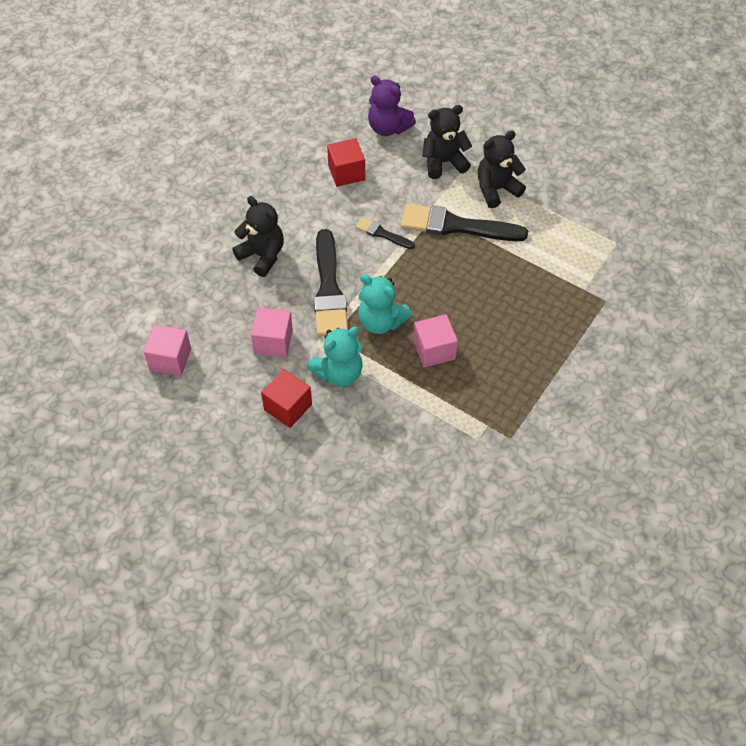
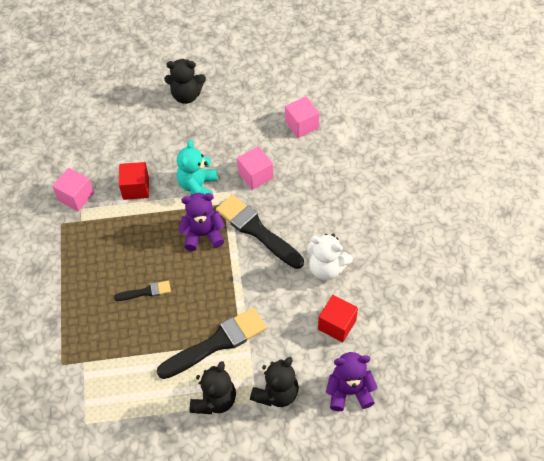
camera: 140 degrees right, 0 degrees up
black teddy bear [232,196,284,277] -> black teddy bear moved to [164,59,206,104]
red cube [261,369,312,428] -> red cube moved to [119,162,149,200]
black brush [355,217,415,249] -> black brush moved to [114,281,171,301]
turquoise teddy bear [358,274,412,334] -> purple teddy bear [179,193,225,251]
pink cube [413,314,458,367] -> pink cube moved to [52,168,94,211]
none -> white teddy bear [308,234,353,280]

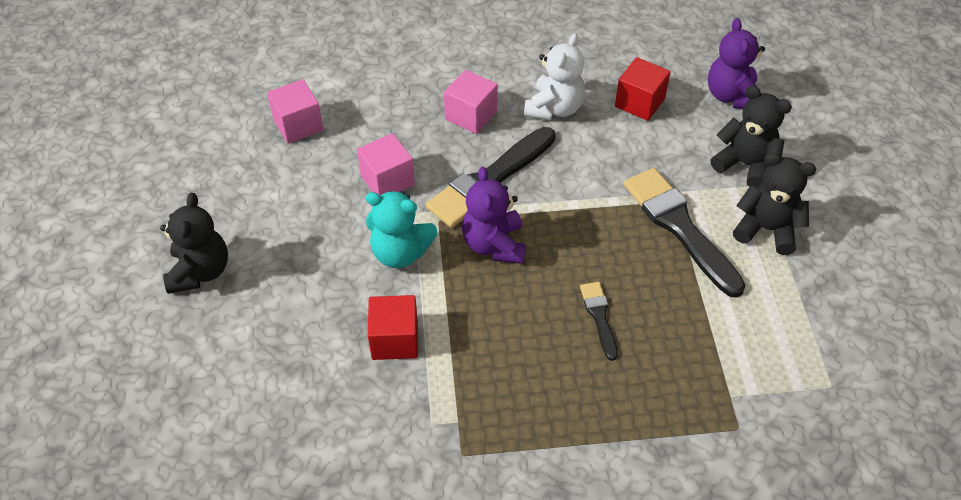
camera: 90 degrees left, 5 degrees down
pink cube [52,168,94,211] -> pink cube moved to [444,70,498,134]

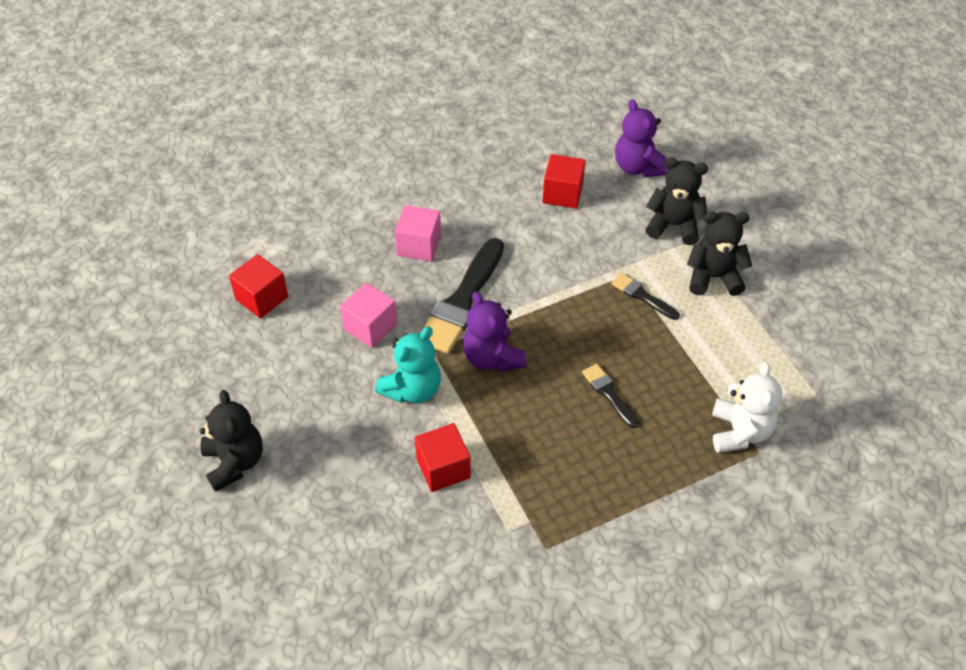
camera: 20 degrees left, 0 degrees up
pink cube [267,79,323,144] -> red cube [229,254,288,319]
turquoise teddy bear [366,191,437,268] -> turquoise teddy bear turned 45 degrees counterclockwise [375,326,441,403]
white teddy bear [524,33,585,120] -> white teddy bear moved to [712,362,782,453]
black brush [624,168,745,298] -> black brush [611,273,680,320], size x0.50

